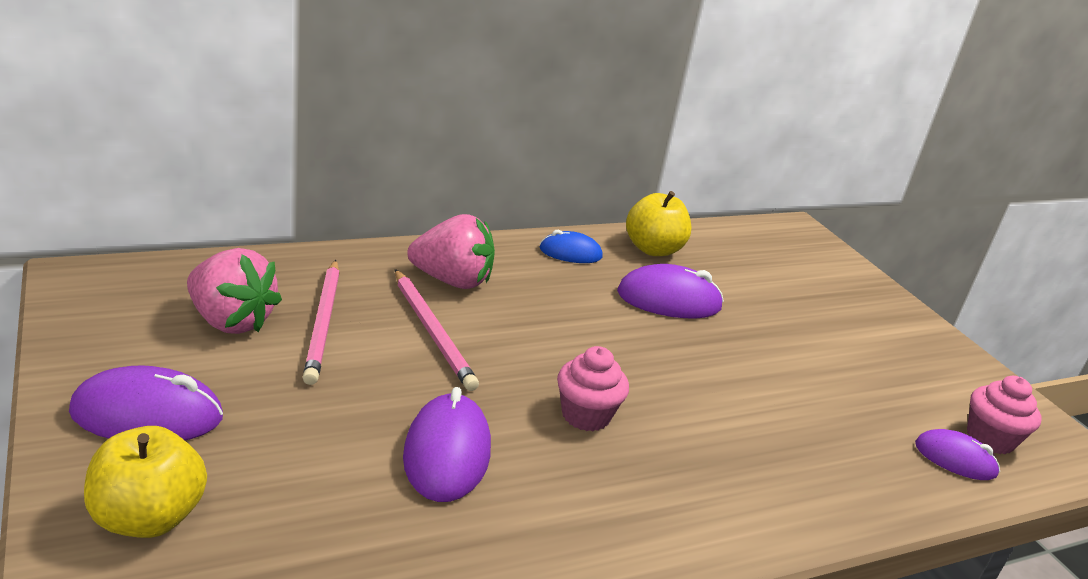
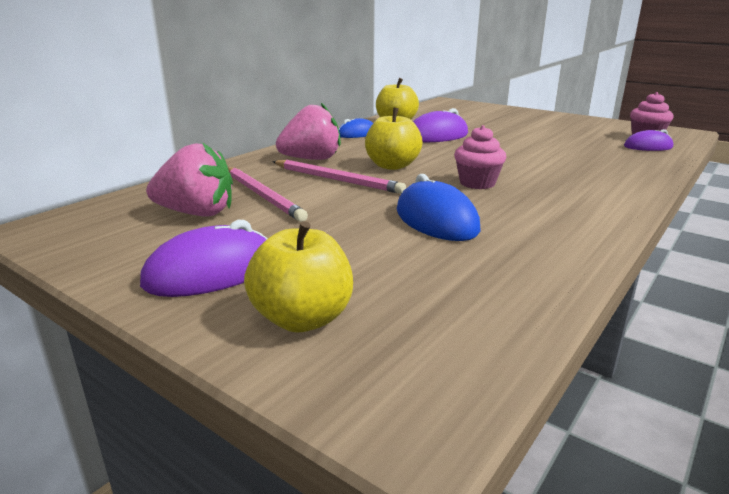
camera: 25 degrees left, 5 degrees down
purple mouse [403,387,491,502] -> blue mouse [397,174,480,241]
none -> yellow apple [365,108,422,170]

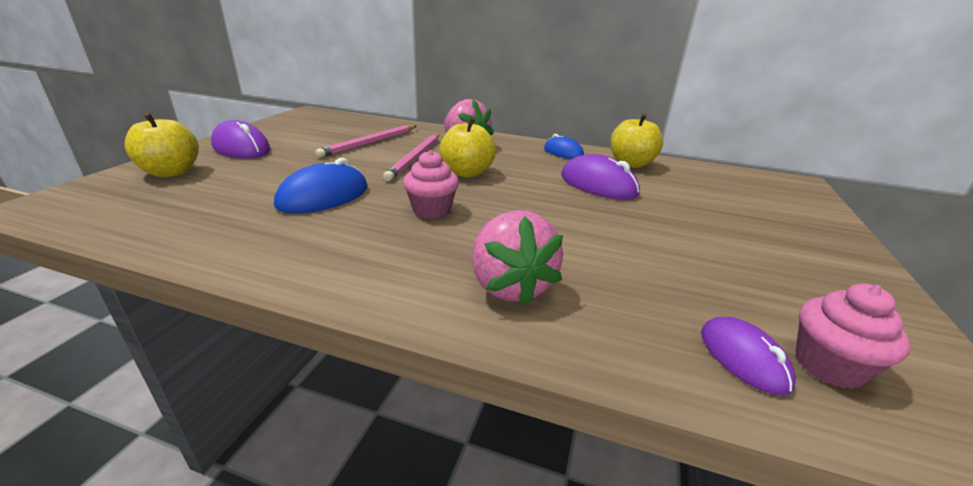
camera: 70 degrees right, 5 degrees up
pink strawberry [146,142,233,217] -> pink strawberry moved to [472,210,563,306]

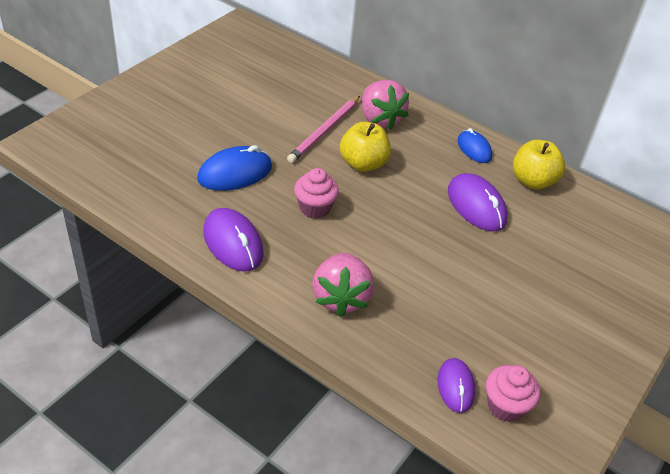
camera: 15 degrees right, 15 degrees up
yellow apple [124,113,199,177] -> none
purple mouse [211,120,270,159] -> purple mouse moved to [203,208,264,272]
pink pencil [315,125,416,158] -> none

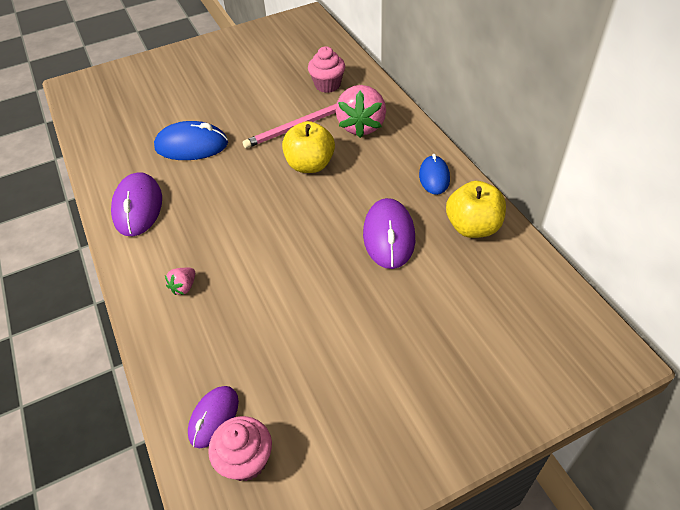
camera: 35 degrees right, 5 degrees up
pink cupcake [294,168,339,219] -> pink cupcake moved to [308,46,345,93]
pink strawberry [312,253,374,317] -> pink strawberry [165,268,195,295], size x0.45

